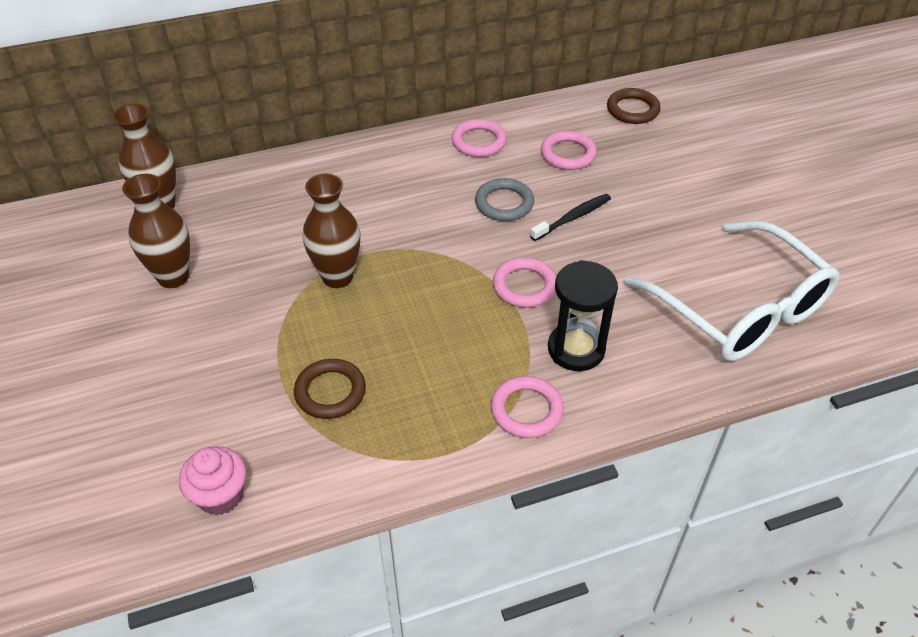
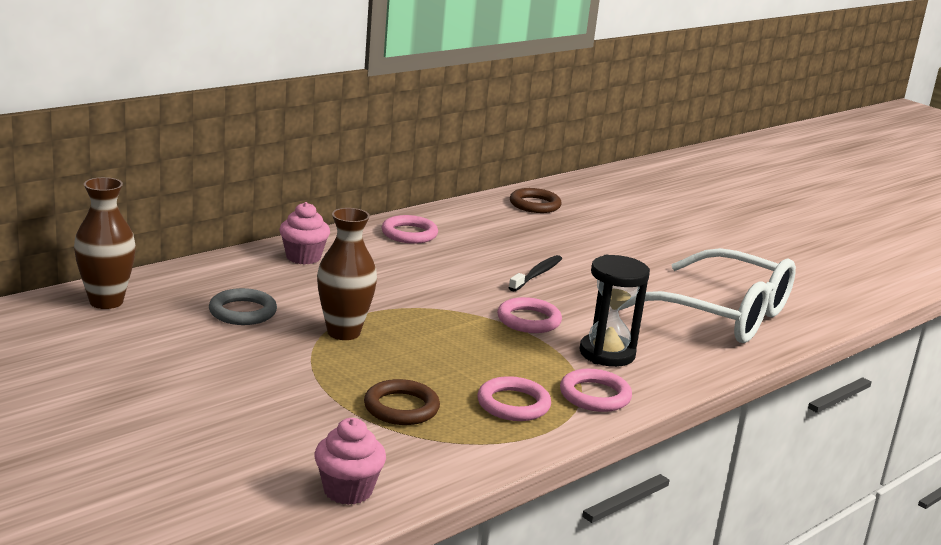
camera: 25 degrees left, 25 degrees down
brown vase [122,174,190,288] -> none
grey ring [475,178,534,221] -> grey ring moved to [209,288,277,325]
pink ring [541,131,597,170] -> pink ring moved to [477,376,551,421]
none -> pink cupcake [279,202,330,265]

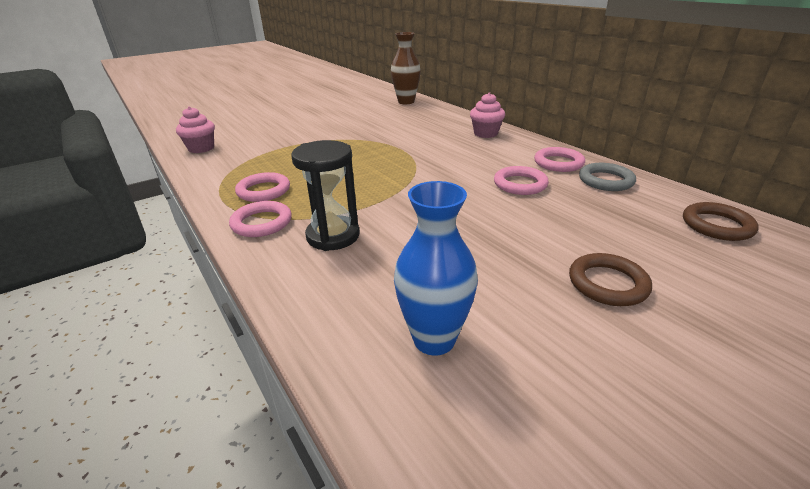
camera: 100 degrees right, 10 degrees up
grey ring [209,288,277,325] -> grey ring moved to [579,163,636,191]
brown vase [317,208,377,340] -> none
brown ring [364,379,440,425] -> brown ring moved to [569,253,652,306]
pink ring [497,297,562,333] -> pink ring moved to [494,166,549,195]
black toothbrush [509,255,562,291] -> none
white glasses [618,248,796,343] -> blue vase [394,181,478,355]

